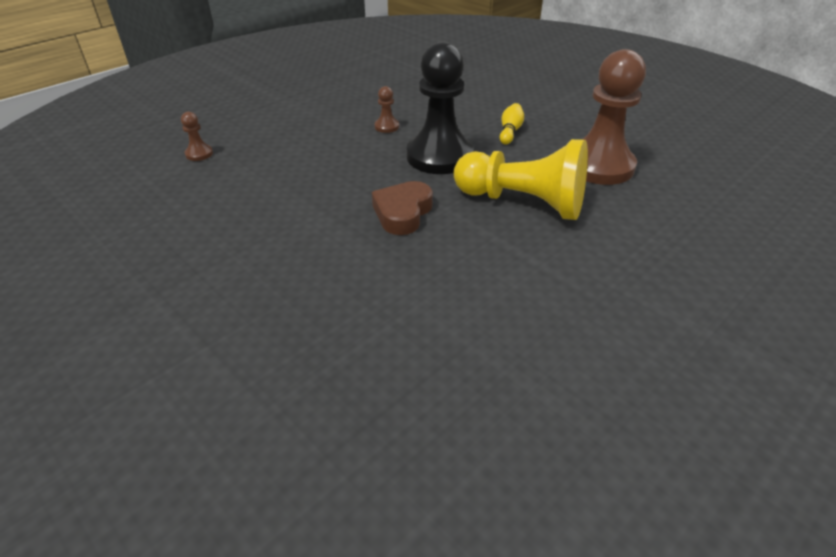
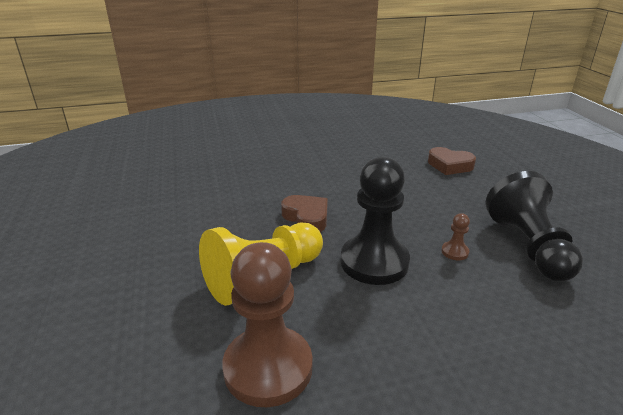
camera: 120 degrees right, 10 degrees down
brown pawn [181,112,213,161] -> brown heart [428,147,476,175]
yellow bowling pin [500,103,524,144] -> none
none -> black pawn [485,171,583,282]

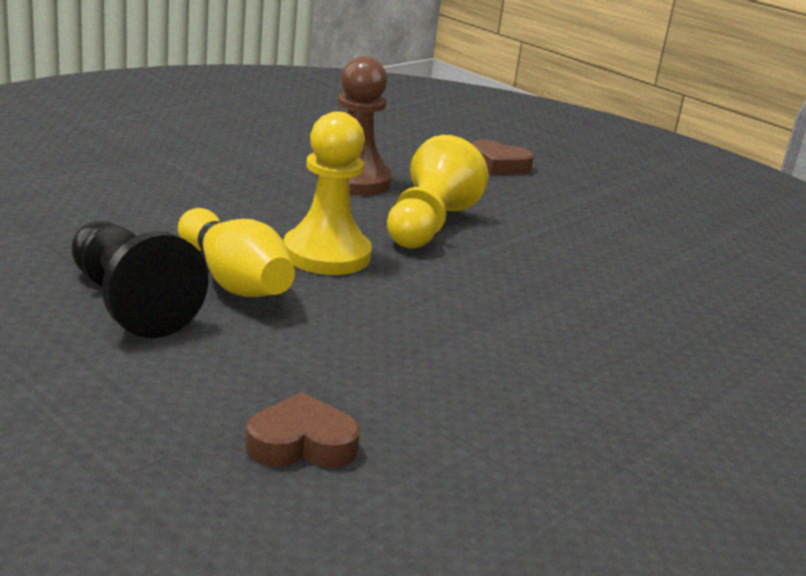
camera: 145 degrees right, 5 degrees down
brown heart [281,195,328,232] -> brown heart moved to [472,139,534,175]
black pawn [341,157,410,285] -> yellow pawn [283,111,372,275]
brown pawn [441,213,470,260] -> yellow bowling pin [178,208,295,297]

